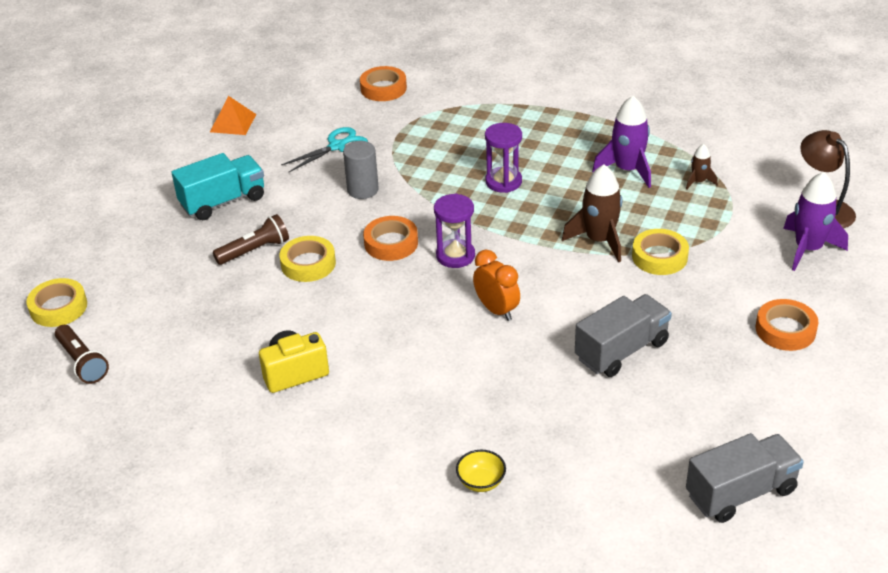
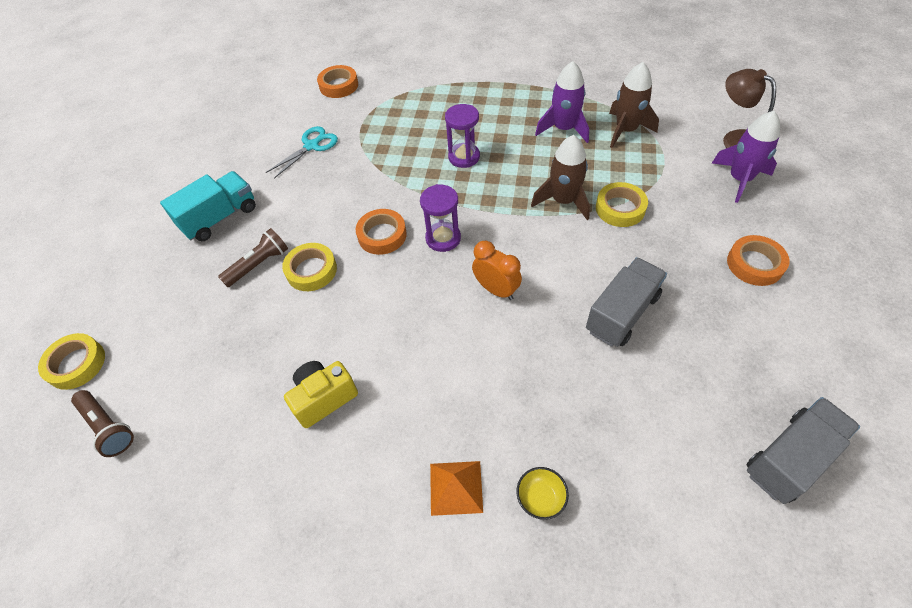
camera: 10 degrees left, 15 degrees up
orange pyramid [210,96,256,135] -> orange pyramid moved to [430,461,483,516]
grey cylinder [343,141,379,199] -> none
brown rocket [686,144,718,190] -> brown rocket [609,62,659,148], size x1.93

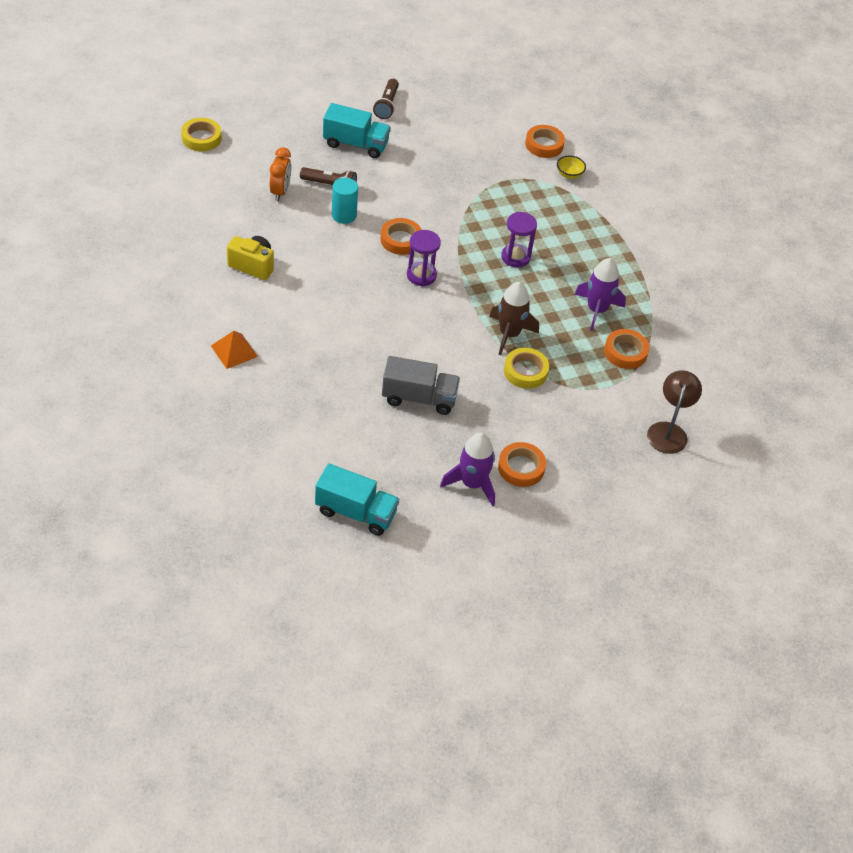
camera: 50 degrees right, 5 degrees down
brown flashlight [71,390,134,457] -> brown flashlight moved to [373,79,399,119]
turquoise scissors [266,126,338,179] -> none
yellow tape [282,243,337,291] -> turquoise cylinder [332,178,358,224]
orange clock [472,241,522,300] -> orange clock moved to [270,147,291,201]
yellow bowl [517,467,569,520] -> yellow bowl moved to [557,155,586,179]
brown rocket [609,62,659,148] -> orange tape [604,329,649,369]
purple rocket [712,111,780,203] -> purple rocket moved to [440,433,495,506]
grey truck [747,397,860,504] -> turquoise truck [315,464,399,536]

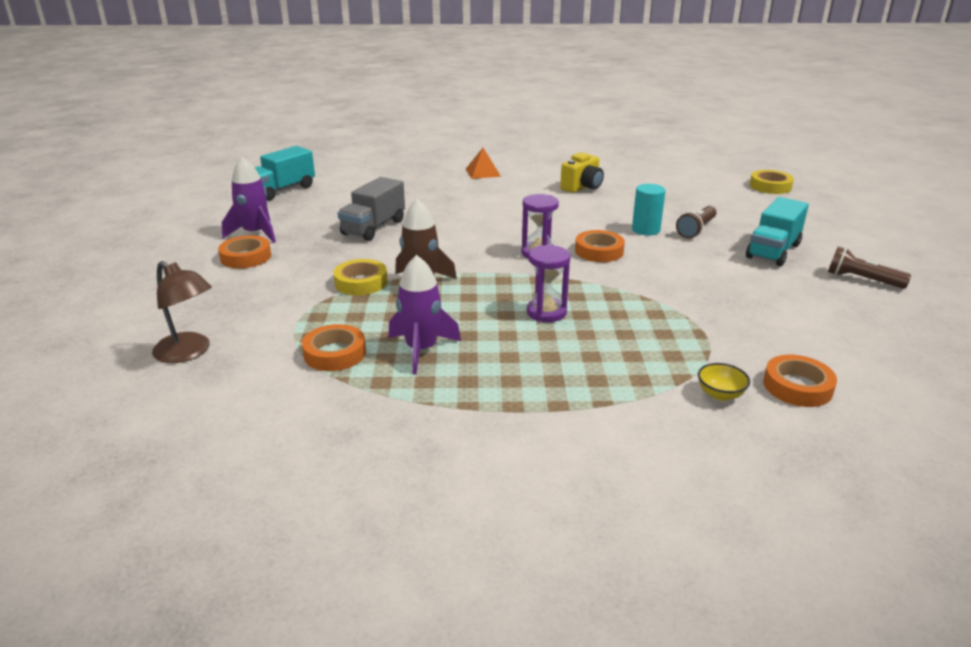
camera: 115 degrees right, 20 degrees down
orange clock [270,147,291,201] -> none

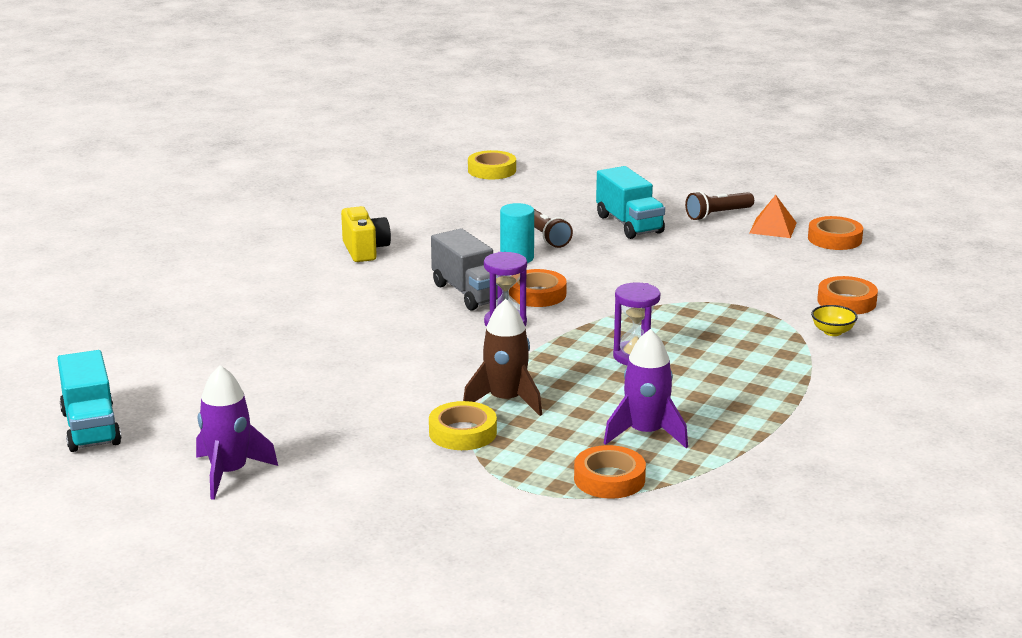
camera: 60 degrees left, 5 degrees down
brown lamp [152,261,212,363] -> none
orange tape [218,235,271,268] -> orange tape moved to [808,216,863,250]
grey truck [338,177,405,241] -> grey truck moved to [431,228,497,310]
orange pyramid [466,148,501,179] -> orange pyramid moved to [750,195,797,238]

